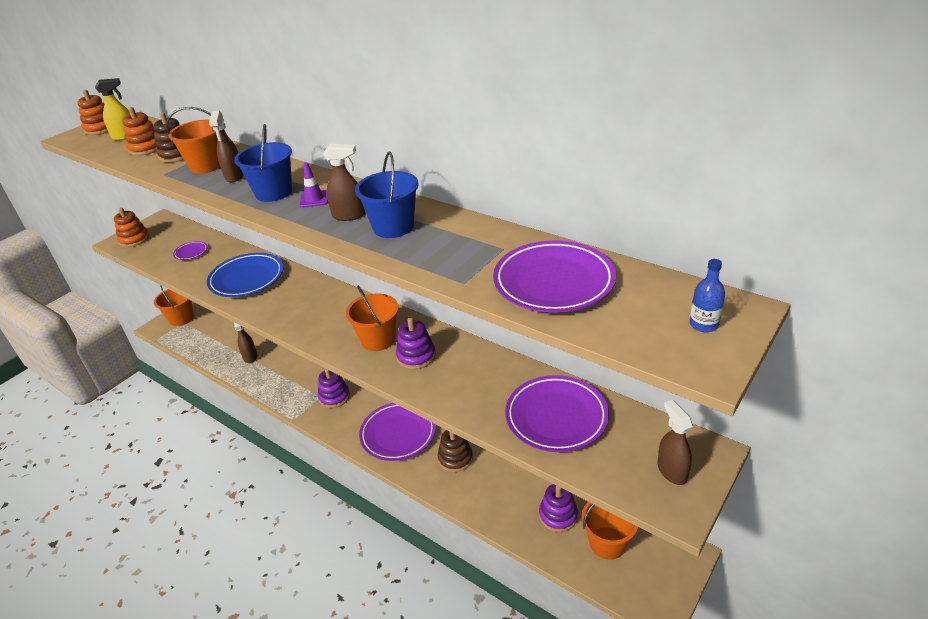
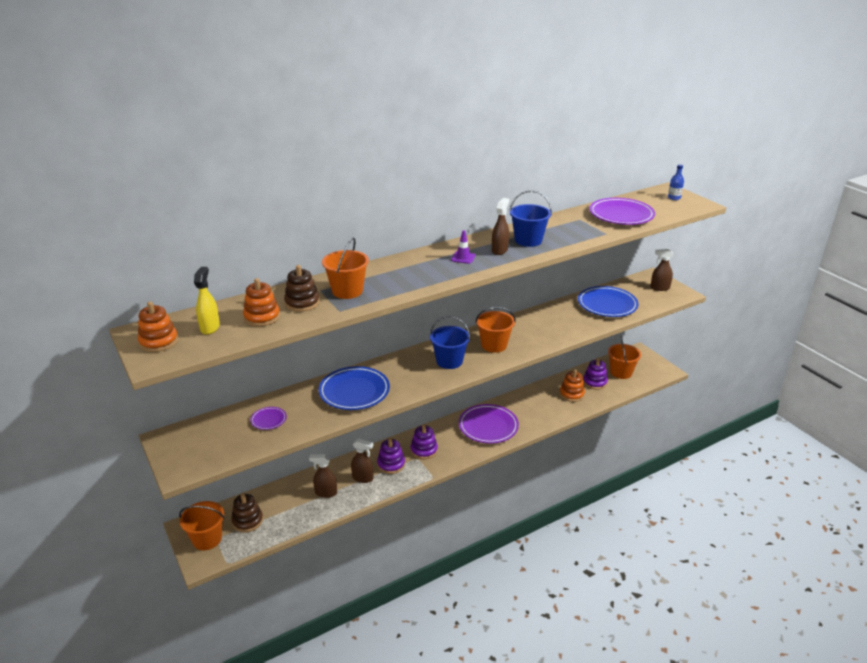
camera: 70 degrees left, 5 degrees down
orange stacking toy [114,208,149,247] -> orange stacking toy moved to [560,369,585,402]
brown spray bottle [209,110,244,182] -> brown spray bottle moved to [351,439,373,483]
blue bucket [234,124,292,202] -> blue bucket moved to [430,316,470,369]
purple stacking toy [396,318,436,369] -> purple stacking toy moved to [377,438,405,474]
brown stacking toy [438,430,473,472] -> brown stacking toy moved to [231,493,263,533]
purple plate [505,375,609,452] -> blue plate [578,286,638,317]

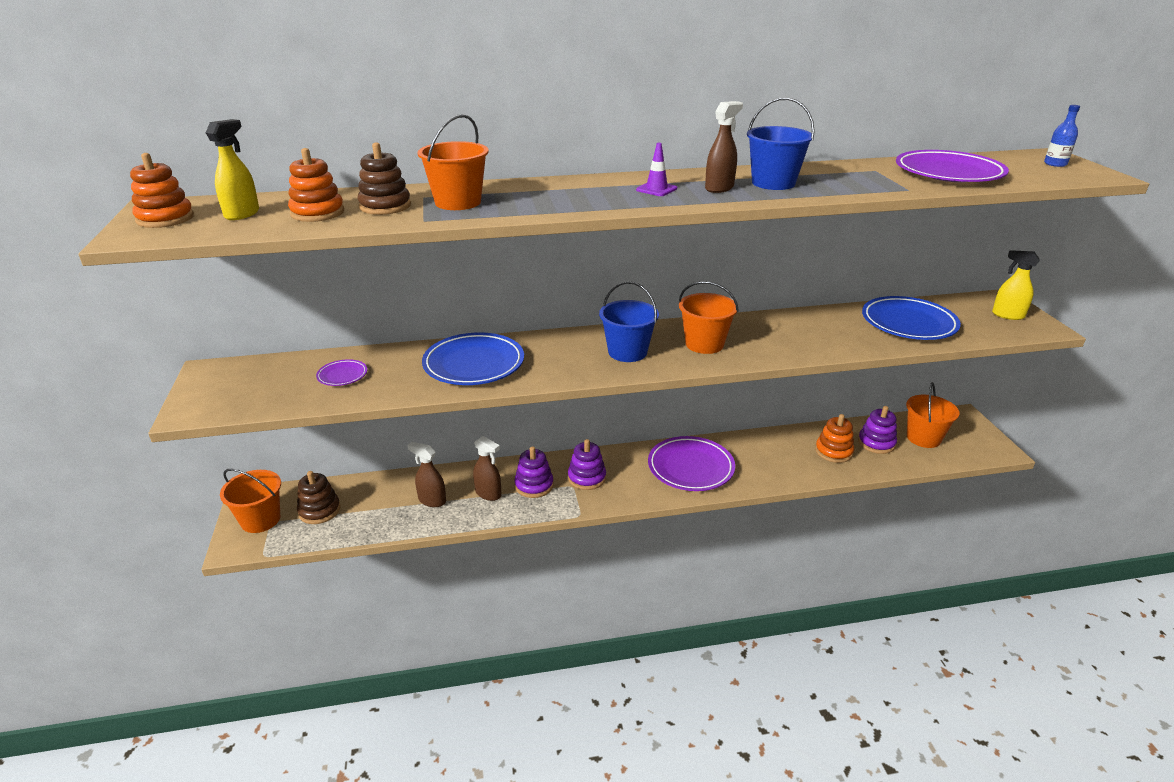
camera: 20 degrees right, 0 degrees up
brown spray bottle [651,249,674,291] -> yellow spray bottle [992,250,1040,320]

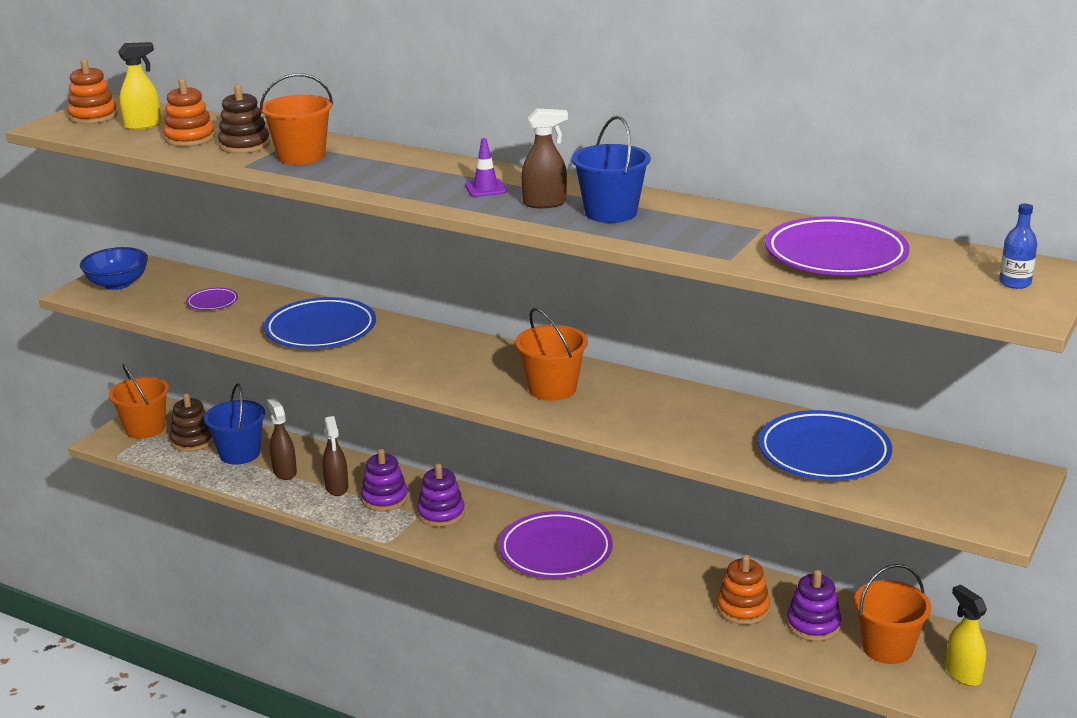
camera: 40 degrees right, 5 degrees down
blue bucket [599,281,659,362] -> blue bucket moved to [204,383,265,465]
yellow spray bottle [992,250,1040,320] -> yellow spray bottle moved to [945,585,987,686]
none -> blue bowl [80,247,148,290]

